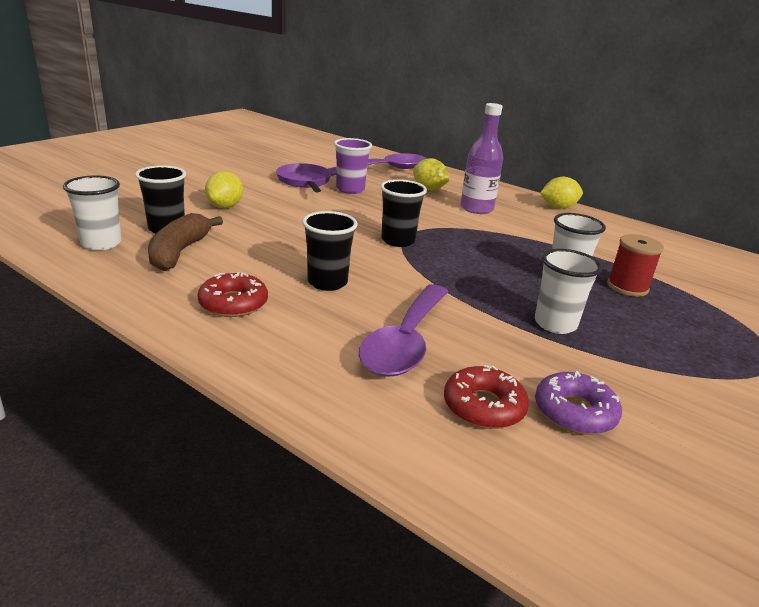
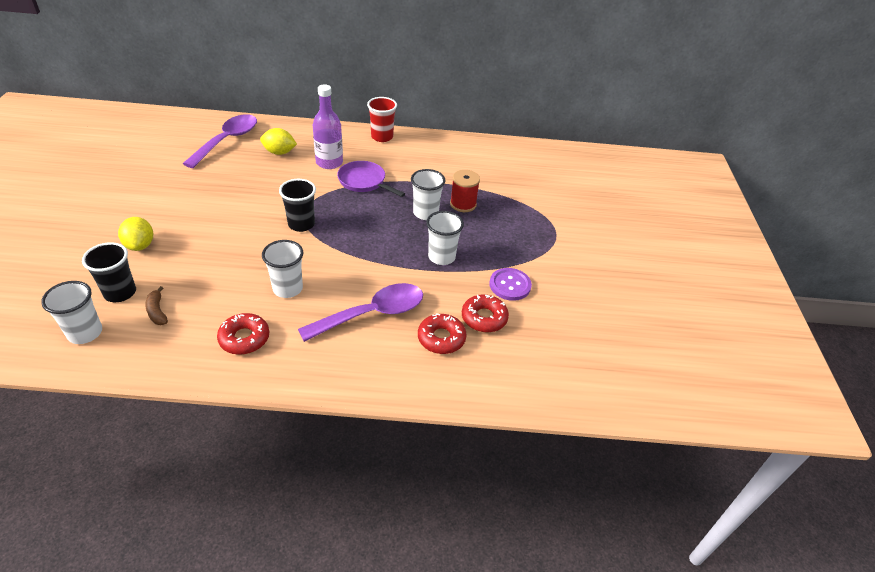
camera: 35 degrees left, 15 degrees up
brown banana [148,213,223,271] -> brown banana [145,286,168,325], size x0.54
purple pan [276,163,331,192] -> purple pan moved to [337,161,405,197]
black cup [302,211,358,291] -> white cup [262,240,303,298]
purple cup [334,138,372,194] -> none
purple spoon [359,285,449,377] -> purple spoon turned 105 degrees counterclockwise [298,283,423,342]
purple donut [535,371,622,435] -> red donut [462,294,509,332]
yellow lemon [540,177,583,209] -> red cup [367,97,397,142]
none -> purple button [489,268,532,301]

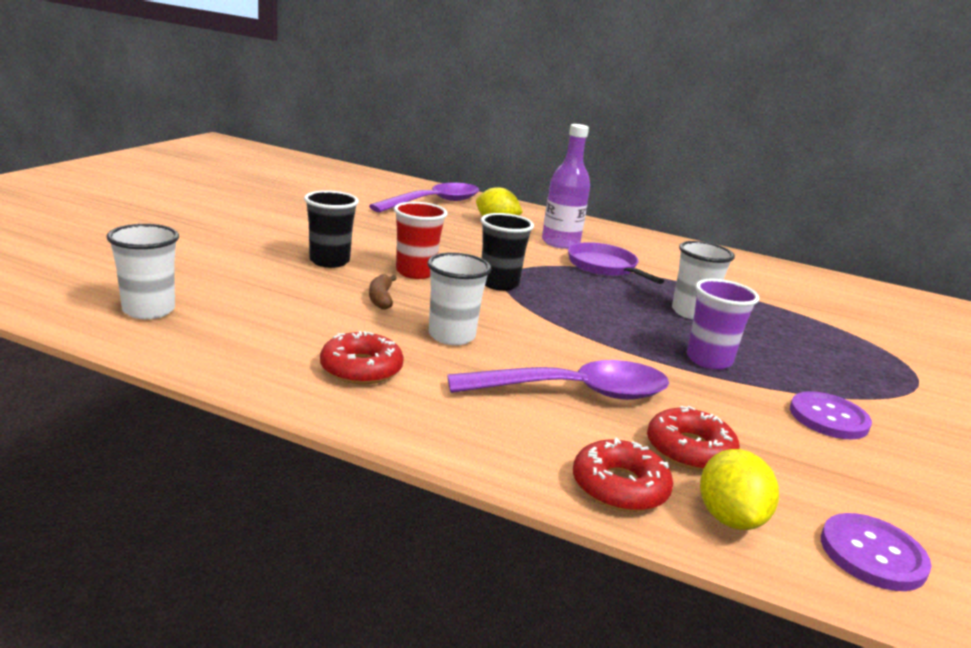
camera: 20 degrees right, 20 degrees down
black cup [82,242,136,302] -> black cup moved to [304,190,359,268]
yellow lemon [118,217,153,251] -> yellow lemon moved to [700,449,779,530]
brown banana [145,286,168,325] -> brown banana moved to [369,274,397,310]
red cup [367,97,397,142] -> red cup moved to [394,202,448,279]
white cup [426,211,464,265] -> purple cup [687,279,760,370]
red spool [450,170,480,212] -> none
red donut [462,294,509,332] -> red donut moved to [573,438,673,512]
none -> purple button [821,513,932,591]

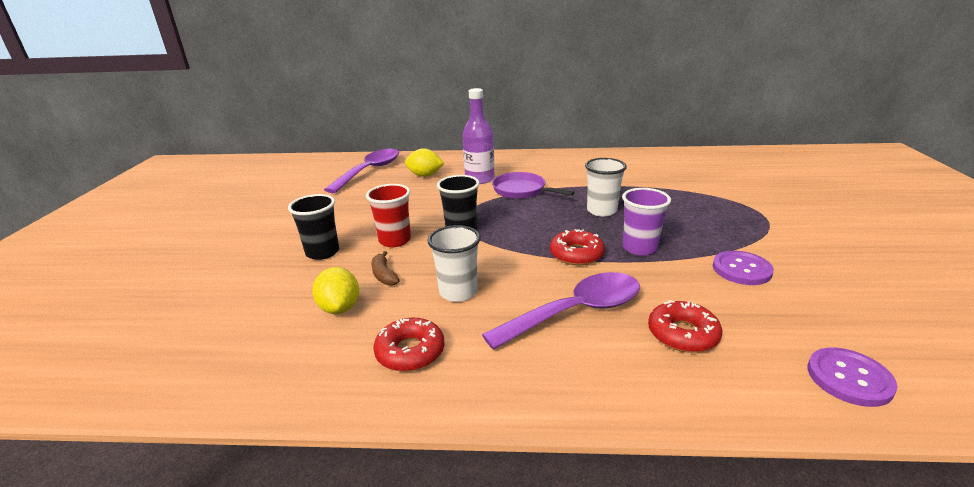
camera: 15 degrees left, 5 degrees up
white cup [107,224,179,319] -> none
red donut [573,438,673,512] -> red donut moved to [550,229,605,265]
yellow lemon [700,449,779,530] -> yellow lemon moved to [312,267,359,314]

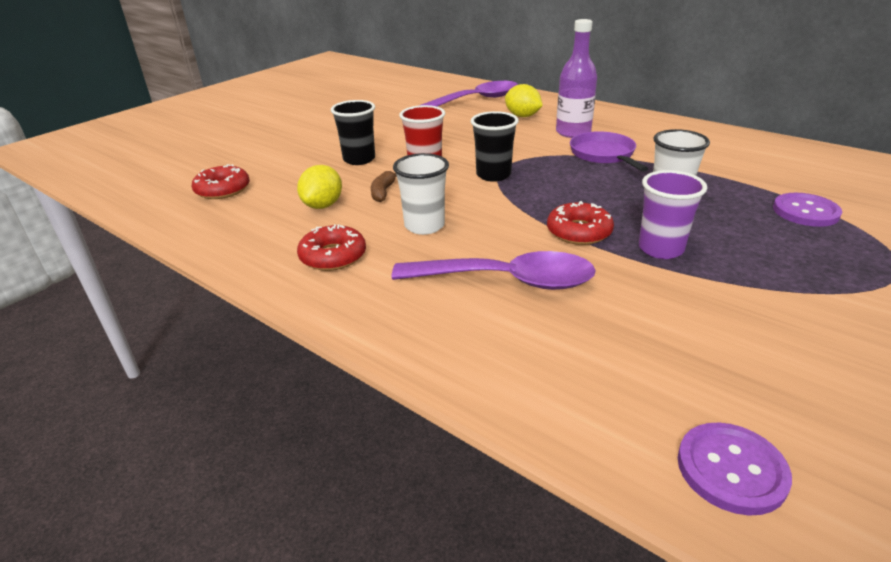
camera: 35 degrees right, 5 degrees up
red donut [648,300,722,353] -> red donut moved to [192,164,250,199]
purple button [713,251,774,285] -> purple button moved to [773,193,842,227]

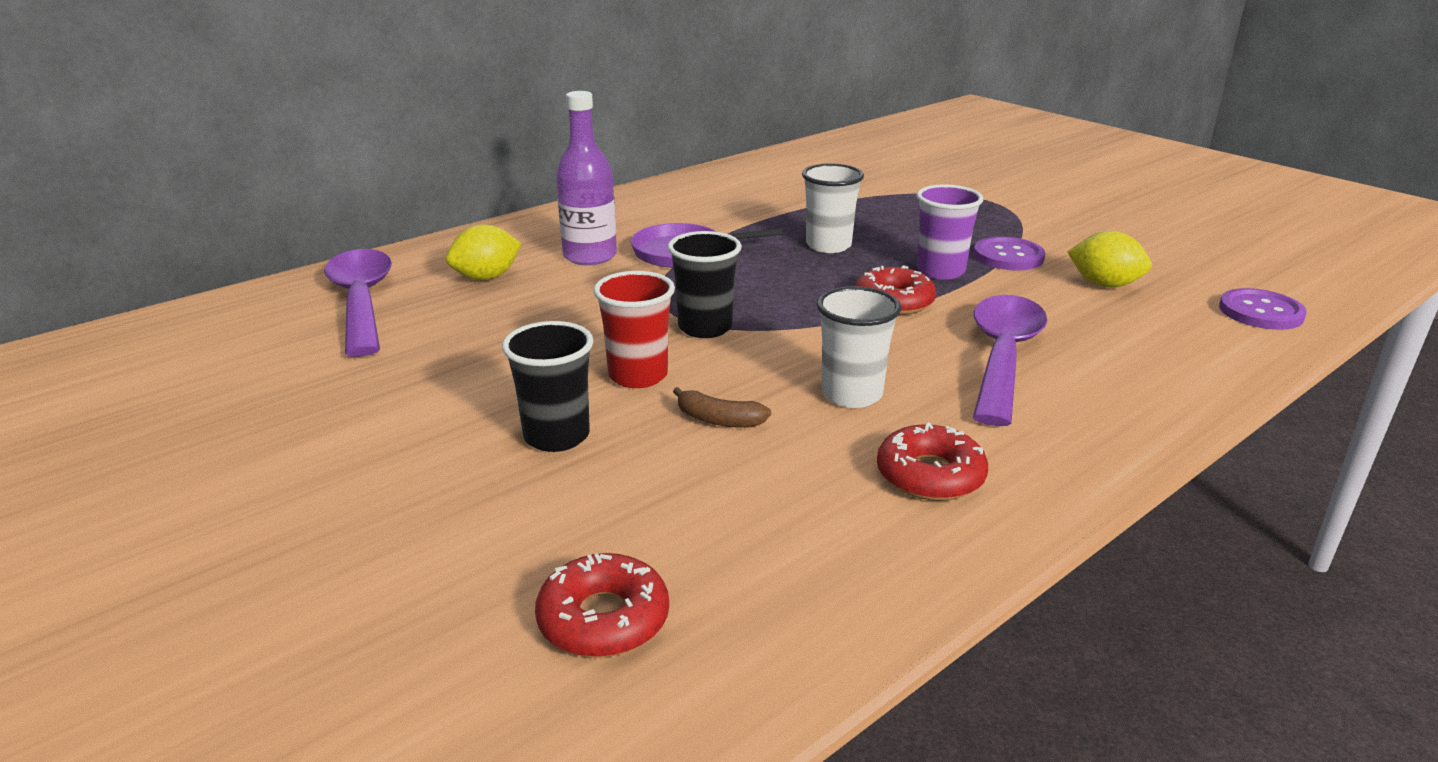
camera: 80 degrees left, 5 degrees down
yellow lemon [297,165,342,209] -> yellow lemon moved to [1068,231,1152,287]
purple button [773,193,842,227] -> purple button moved to [974,237,1045,270]

